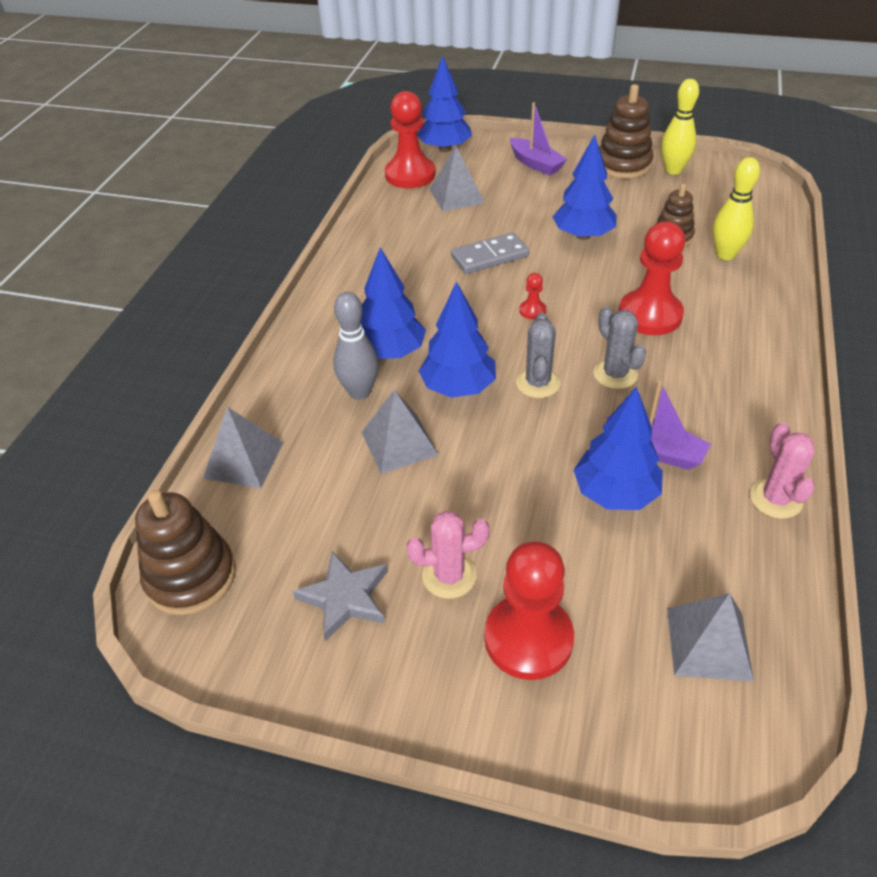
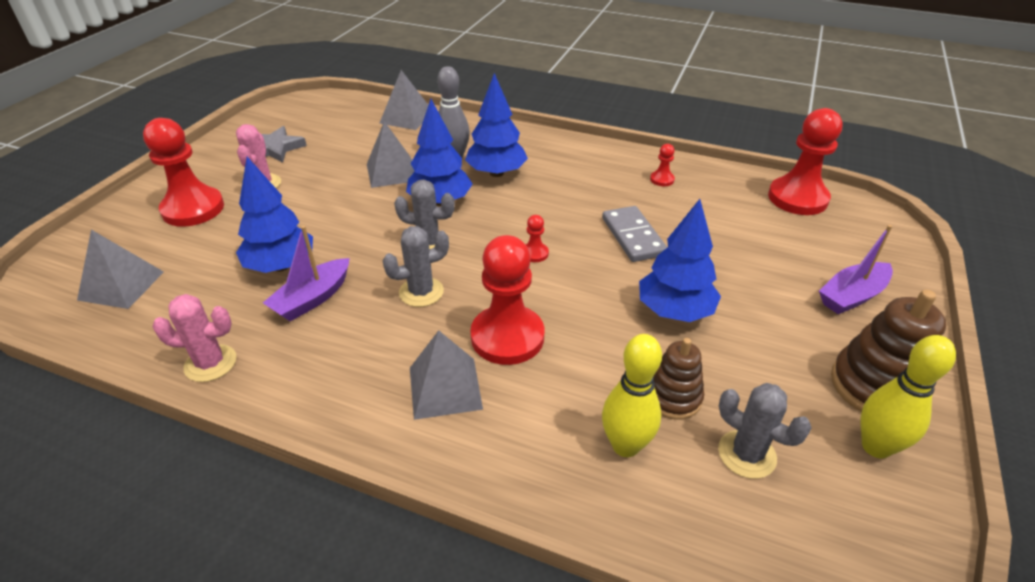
camera: 95 degrees right, 5 degrees down
brown stacking toy [135,490,236,615] -> none
blue tree [417,55,472,152] -> none
grey pyramid [429,146,485,211] -> grey pyramid moved to [410,330,483,420]
none -> red pawn [650,144,675,186]
none -> grey cactus [718,383,812,479]

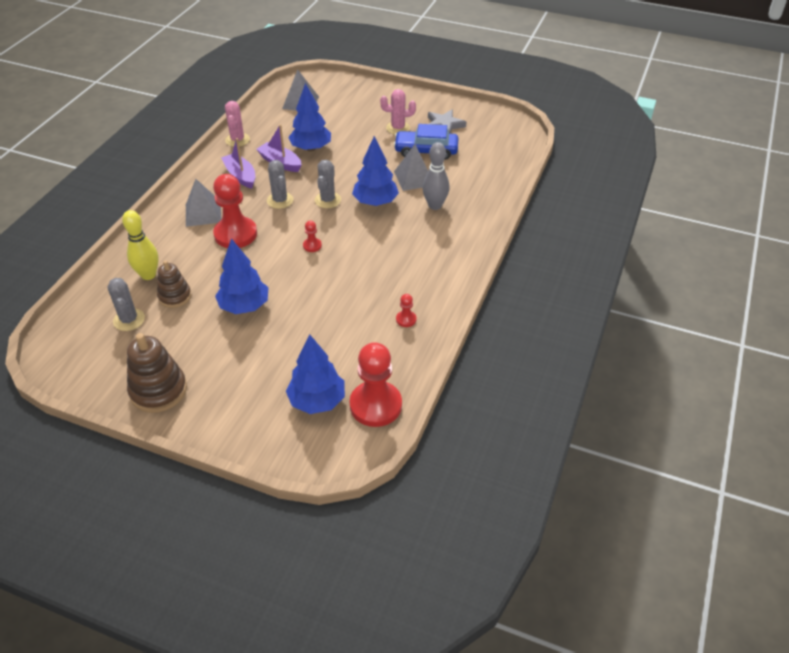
camera: 90 degrees right, 5 degrees up
red pawn [143,118,224,227] -> none
grey pyramid [380,70,428,130] -> none
blue tree [465,73,528,177] -> blue tree moved to [286,334,345,414]
grey domino [602,206,667,262] -> none
grey cactus [718,383,812,479] -> grey cactus turned 60 degrees counterclockwise [108,278,145,331]
purple boat [819,225,893,314] -> purple boat moved to [221,138,255,189]
yellow bowling pin [861,335,956,458] -> none
none -> blue car [394,124,458,160]

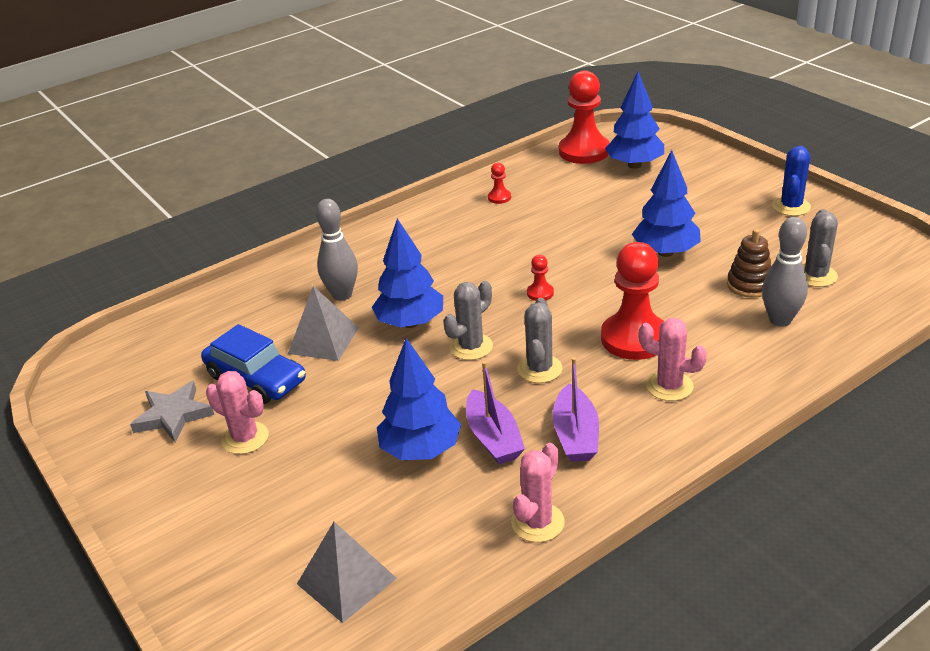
camera: 145 degrees left, 10 degrees down
yellow bowling pin [122,210,158,280] -> grey bowling pin [762,217,808,327]
brown stacking toy [127,333,187,413] -> blue cactus [772,146,811,216]
grey pyramid [186,179,222,227] -> pink cactus [639,318,707,401]

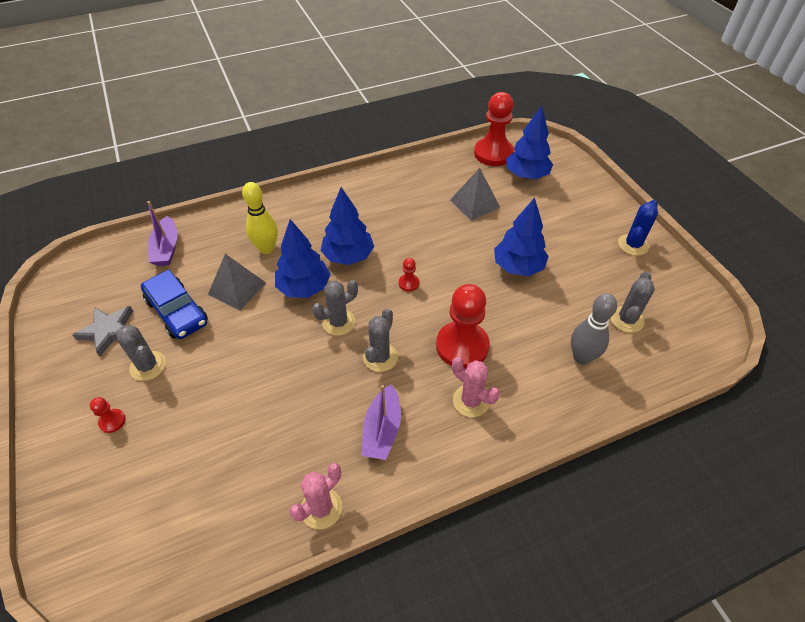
camera: 10 degrees right, 15 degrees up
pink cactus [206,371,269,454] -> grey cactus [116,325,166,381]
grey pyramid [297,522,397,623] -> grey pyramid moved to [450,168,500,221]
grey bowling pin [316,199,358,301] -> yellow bowling pin [242,182,278,254]
blue tree [377,338,461,460] -> blue tree moved to [320,187,374,265]
purple boat [466,361,525,464] -> purple boat moved to [147,201,178,266]
red pawn [488,163,511,204] -> red pawn moved to [90,397,126,433]
brown stacking toy [727,229,772,298] -> none

